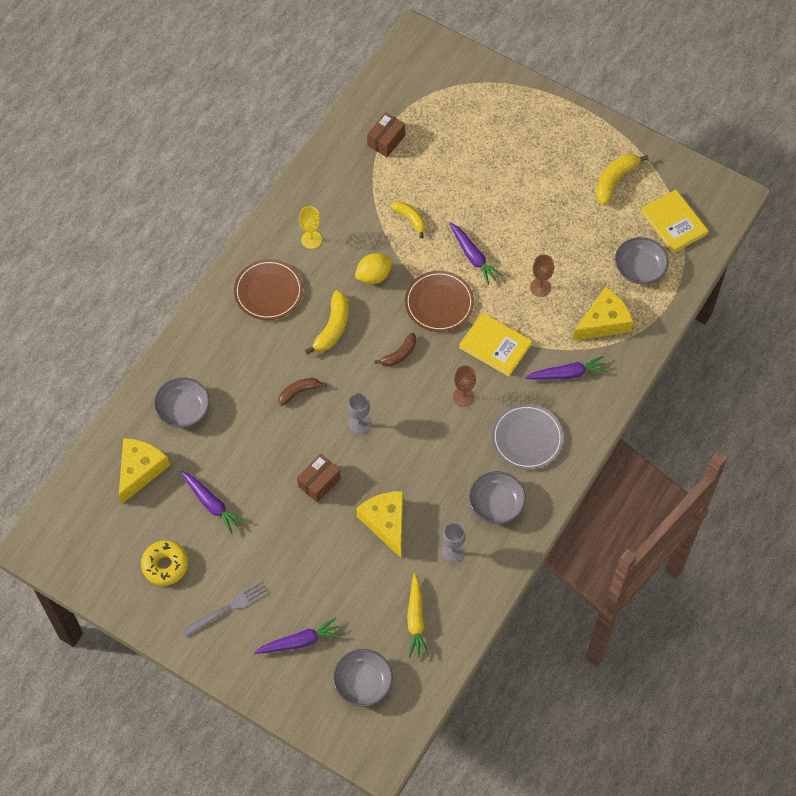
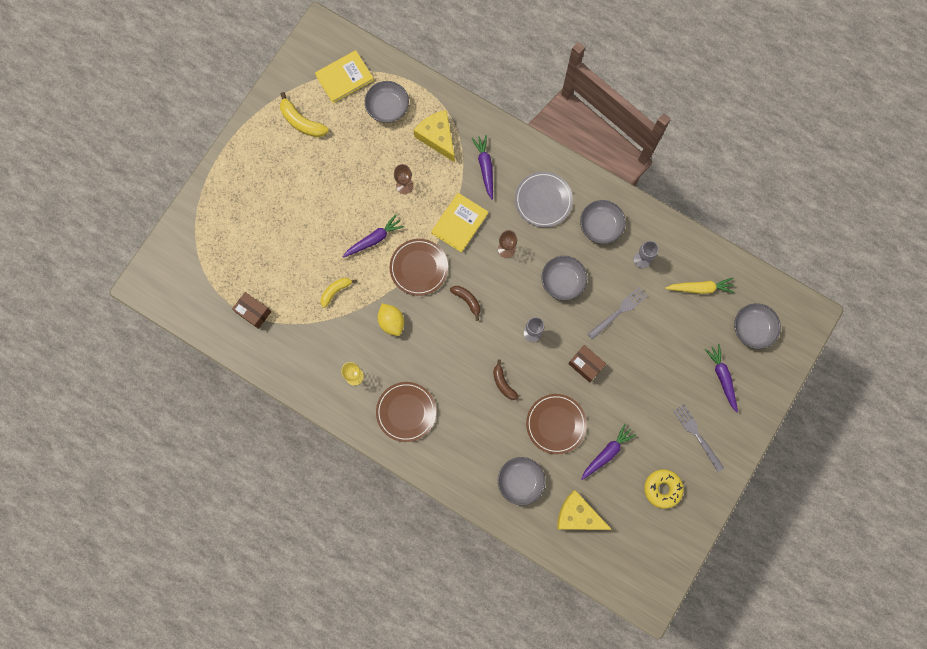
camera: 90 degrees left, 15 degrees up
yellow banana [305,290,349,355] -> none
yellow cheese [356,491,403,558] -> grey fork [588,287,648,340]
none -> brown plate [526,394,587,454]
none -> grey bowl [541,256,587,300]

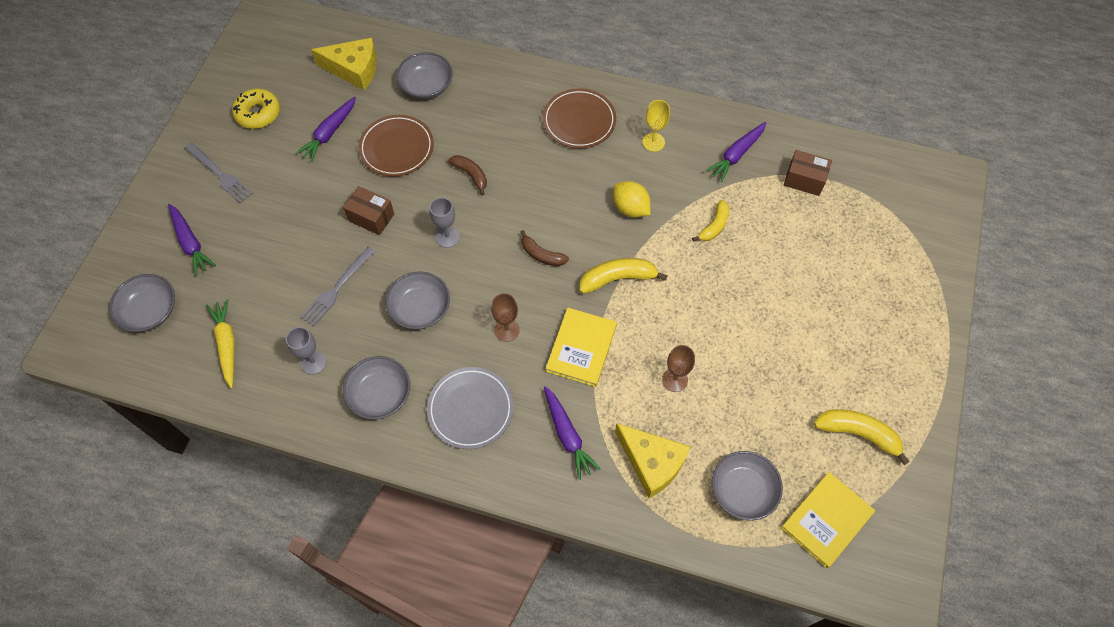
camera: 165 degrees right, 15 degrees down
purple carrot [343,215,404,258] -> purple carrot moved to [706,122,767,182]
brown plate [390,239,448,296] -> yellow banana [579,258,668,294]
yellow carrot [665,278,735,294] -> yellow carrot turned 90 degrees clockwise [206,299,235,388]

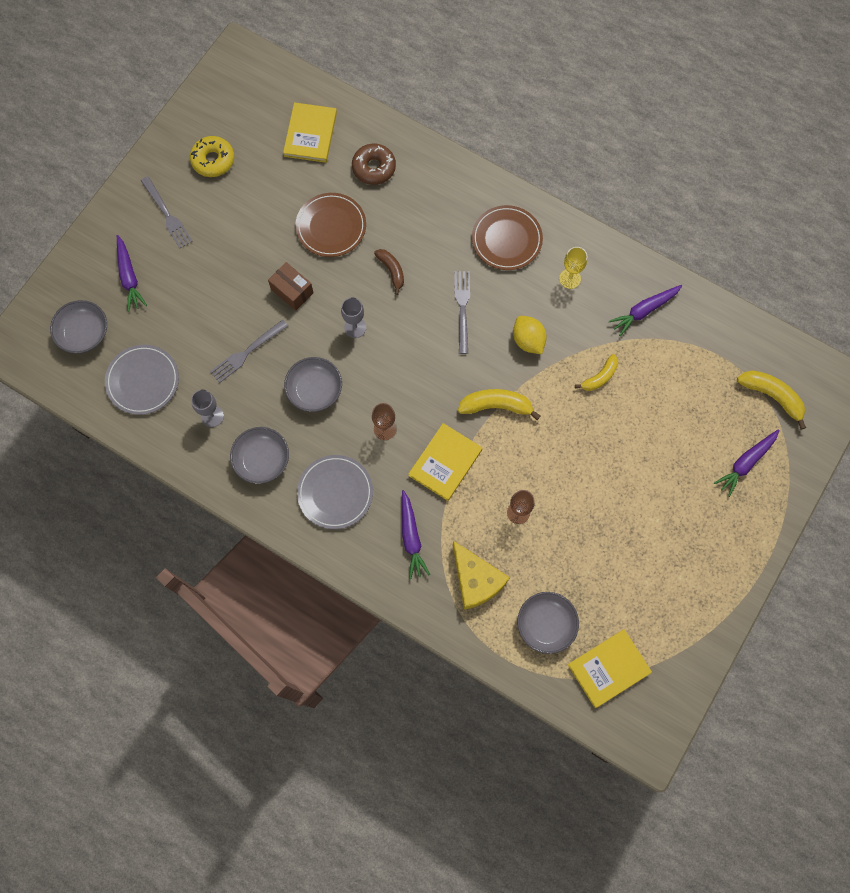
camera: 15 degrees right, 10 degrees up
yellow carrot [206,299,235,388] -> grey plate [105,345,179,415]
purple carrot [296,97,356,162] -> purple carrot moved to [714,429,780,497]
yellow cheese [311,38,377,90] -> yellow book [283,102,337,163]
grey bowl [396,52,453,99] -> brown donut [352,143,396,185]
brown banana [520,230,569,266] -> none
brown box [784,150,832,196] -> none
yellow banana [814,409,910,465] -> yellow banana moved to [737,370,806,430]
none -> grey fork [454,271,470,354]

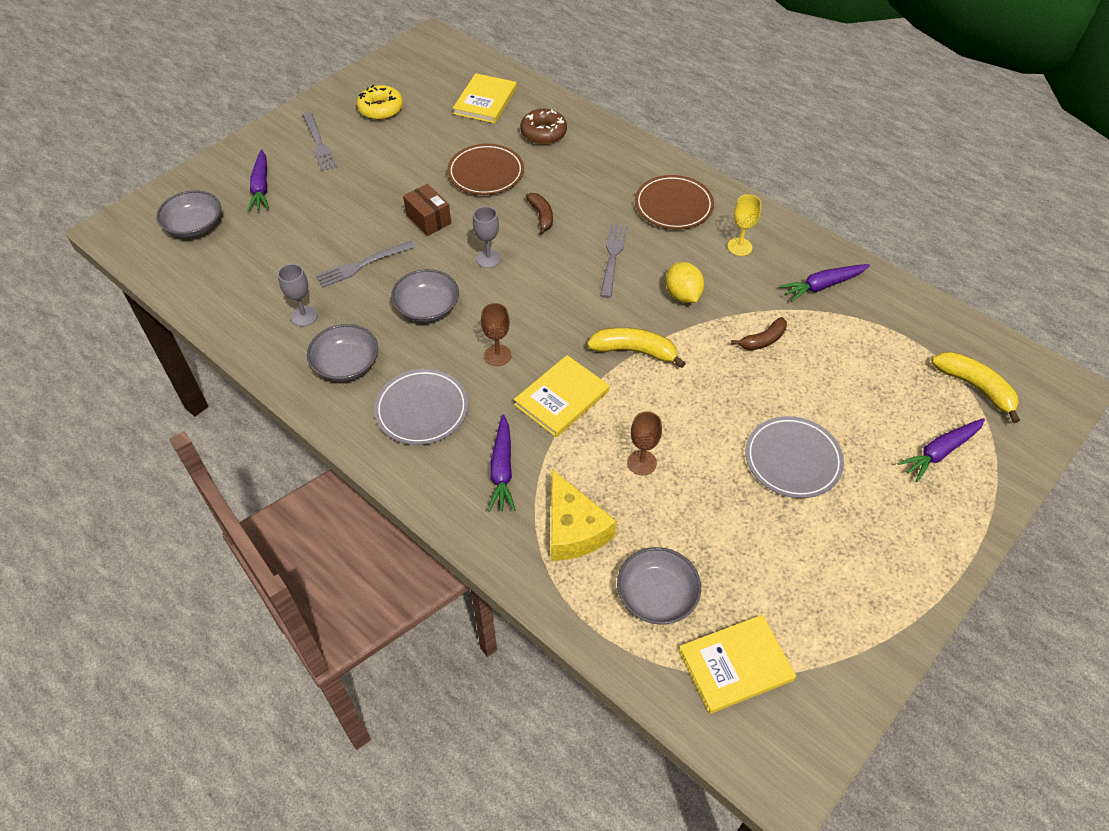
camera: 10 degrees right, 20 degrees down
grey plate [105,345,179,415] -> grey plate moved to [745,416,844,498]
yellow banana [575,354,618,391] -> brown banana [731,317,787,350]

